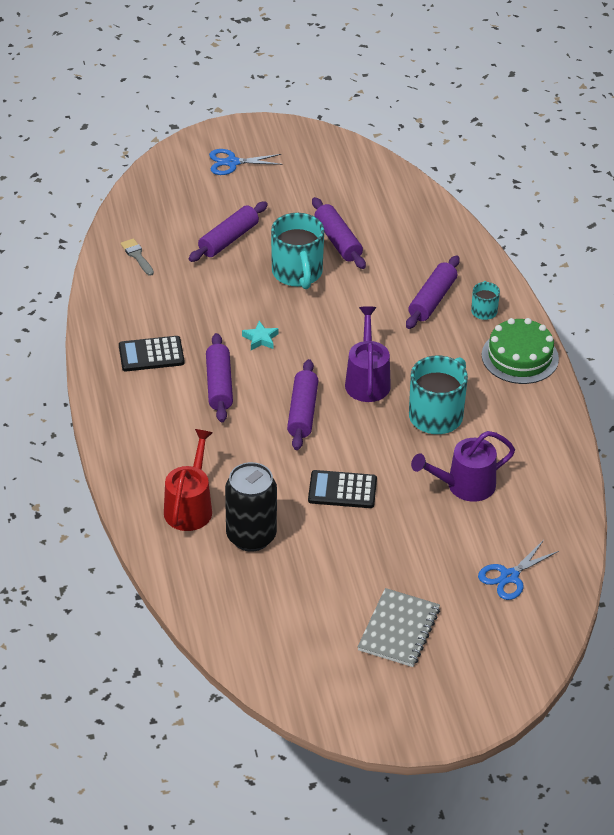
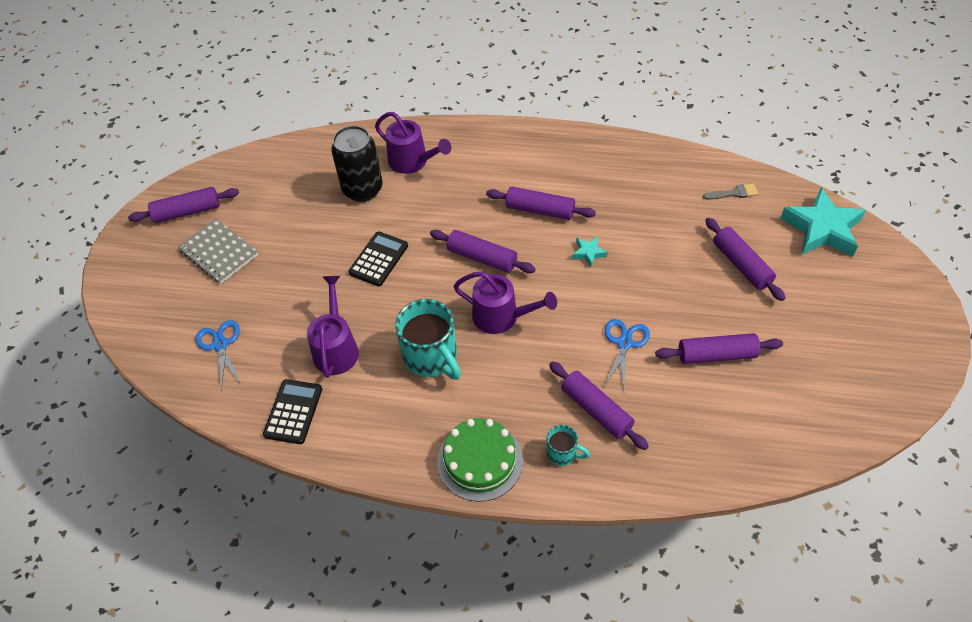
camera: 115 degrees right, 10 degrees up
black calculator [119,336,184,371] -> black calculator moved to [263,379,322,444]
red watering can [164,429,213,531] -> purple watering can [375,112,451,174]
blue scissors [209,149,283,175] -> blue scissors moved to [604,319,650,389]
turquoise mug [271,213,324,289] -> none
none -> purple rolling pin [128,187,239,223]
none -> turquoise star [780,188,866,257]

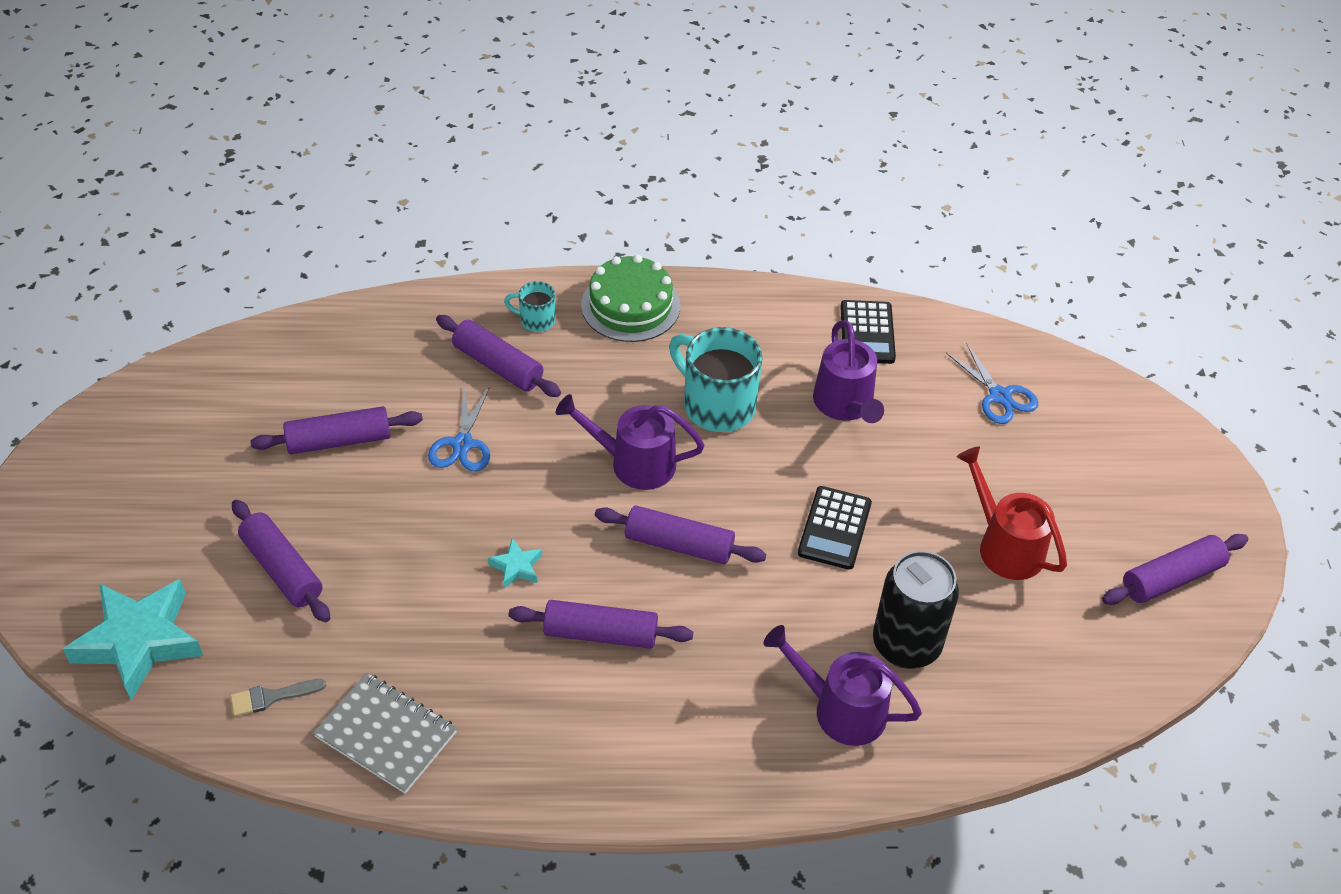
camera: 165 degrees right, 5 degrees down
grey notebook [178,219,258,284] -> grey notebook moved to [313,673,457,794]
none -> red watering can [957,446,1067,580]

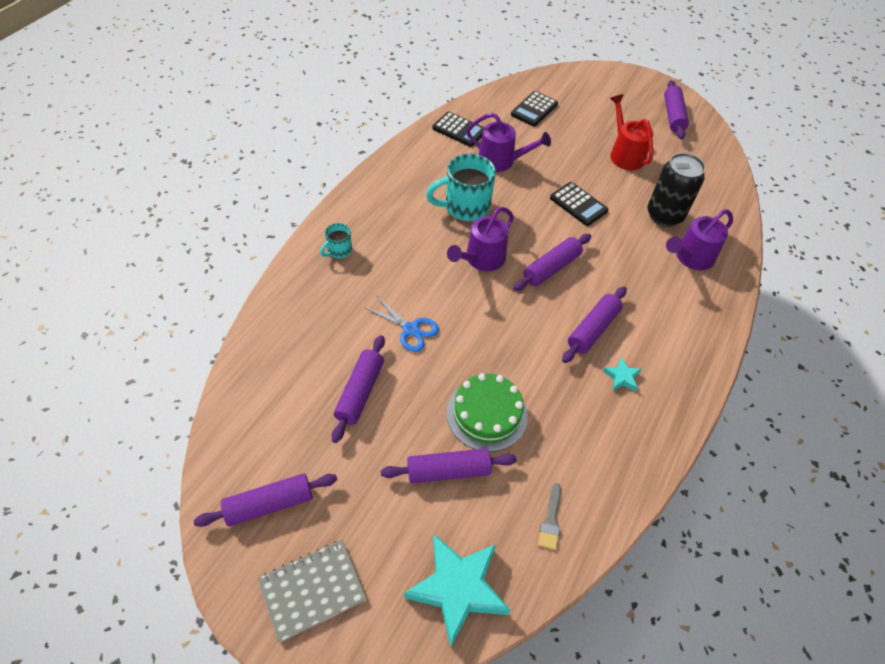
camera: 60 degrees left, 5 degrees up
grey notebook [313,673,457,794] -> grey notebook moved to [258,540,366,642]
purple rolling pin [436,315,561,397] -> purple rolling pin moved to [194,473,337,527]
turquoise star [488,539,542,588] -> turquoise star moved to [603,357,642,392]
green cake [581,255,680,342] -> green cake moved to [447,373,528,452]
blue scissors [946,343,1038,424] -> black calculator [511,91,558,126]
red watering can [957,446,1067,580] -> red watering can turned 75 degrees clockwise [610,94,653,170]

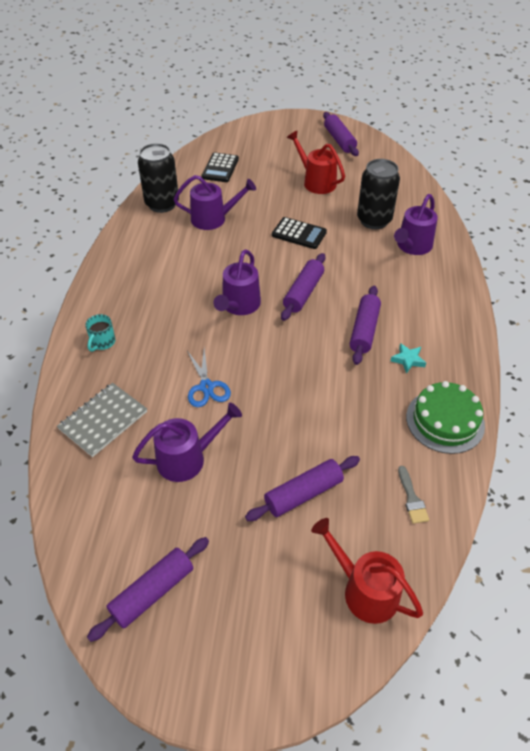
camera: 20 degrees left, 5 degrees down
grey notebook [258,540,366,642] -> grey notebook moved to [57,383,147,457]
purple rolling pin [332,335,385,443] -> purple watering can [132,402,242,482]
blue scissors [366,296,439,352] -> blue scissors turned 60 degrees clockwise [187,348,231,407]
turquoise star [404,535,510,647] -> red watering can [311,518,423,624]
turquoise mug [426,154,496,221] -> none
black calculator [432,111,484,147] -> black can [138,143,179,213]
green cake [447,373,528,452] -> green cake moved to [406,381,485,454]

